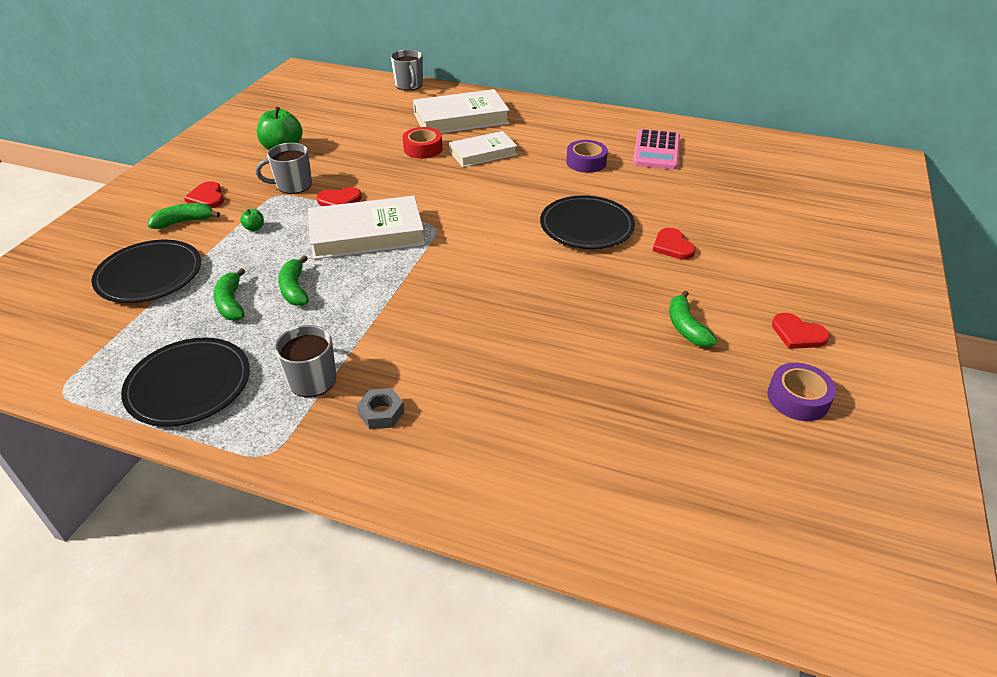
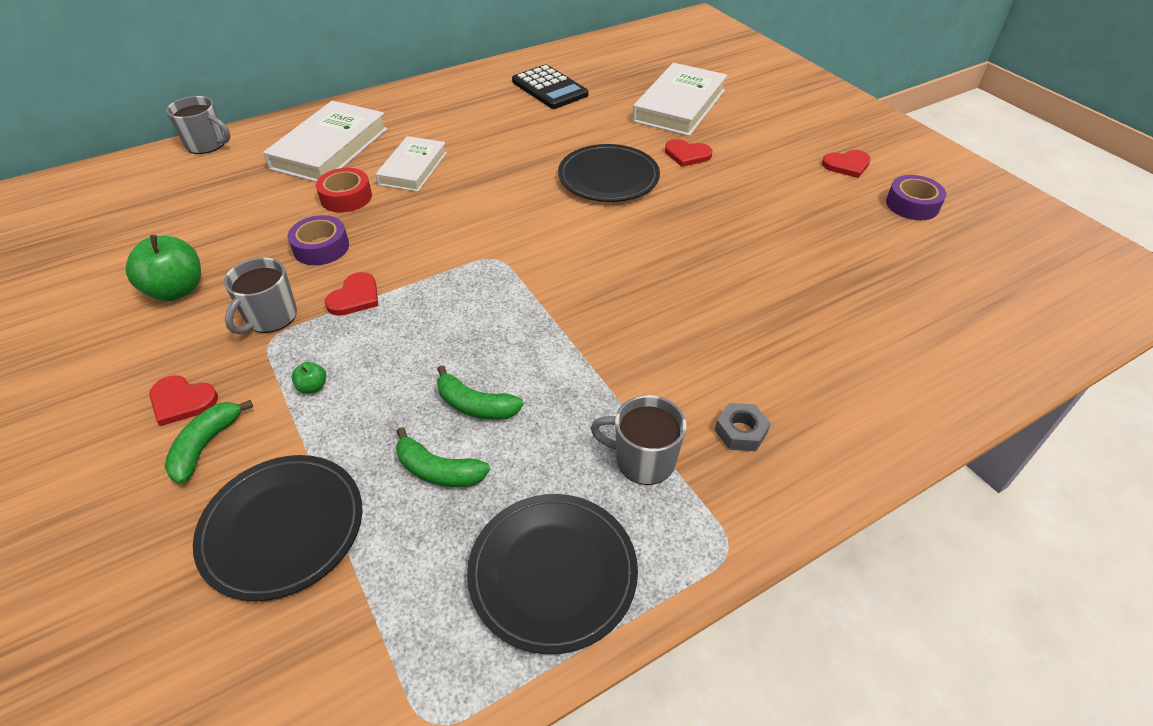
camera: 50 degrees left, 5 degrees up
white book [308,196,425,259] -> white book moved to [632,63,727,136]
purple tape [566,140,608,173] -> purple tape moved to [288,215,349,265]
pink calculator [633,129,680,170] -> black calculator [512,65,588,109]
green banana [669,291,717,347] -> none

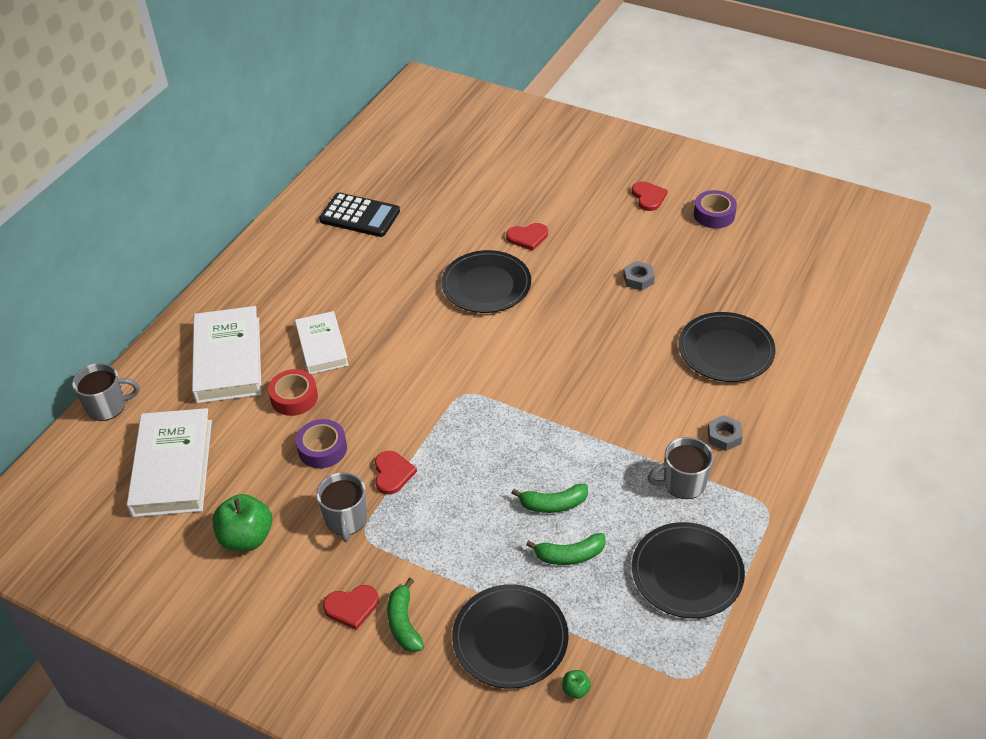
camera: 30 degrees left, 0 degrees up
green apple [292,362,326,394] -> green apple moved to [562,670,591,699]
white book [632,63,727,136] -> white book moved to [127,408,212,517]
red heart [822,150,871,178] -> red heart turned 60 degrees counterclockwise [632,181,668,211]
none -> grey nut [623,261,655,291]
none -> black plate [679,312,775,382]

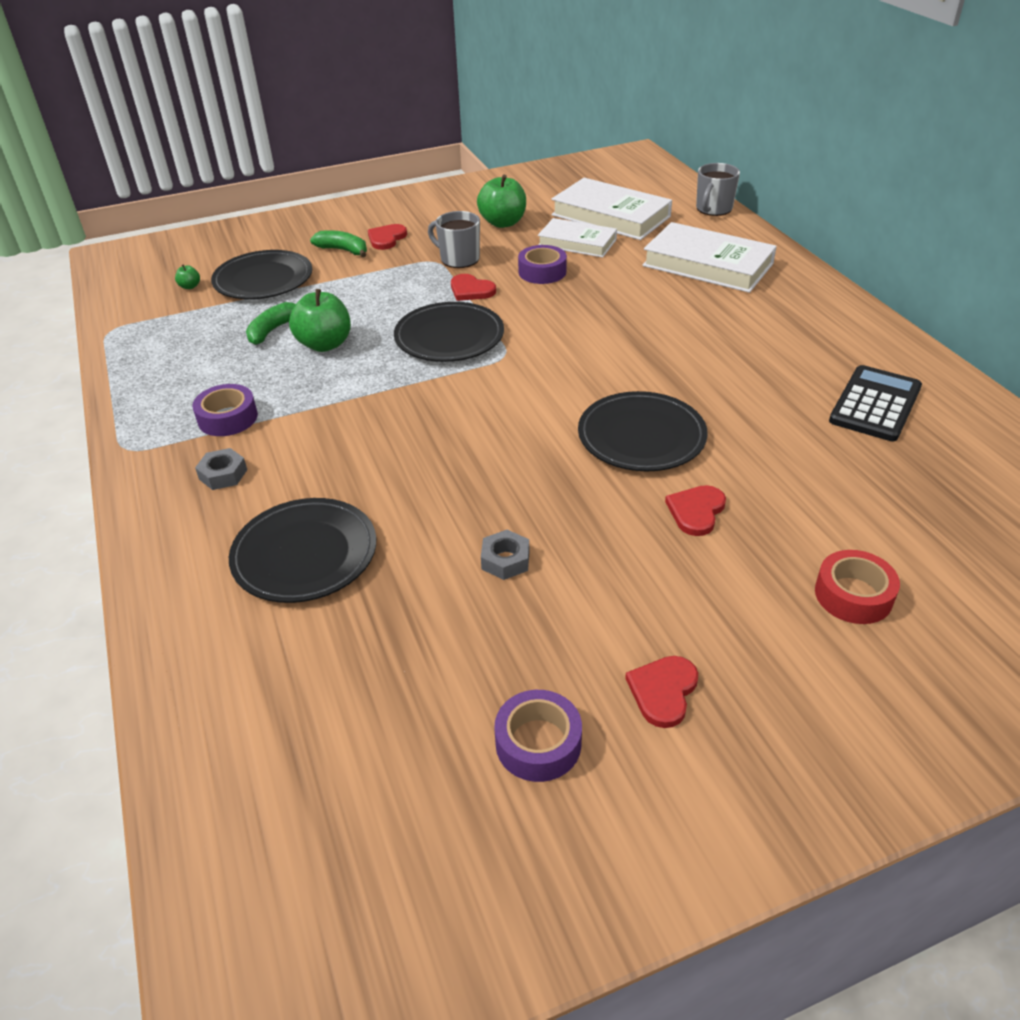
camera: 130 degrees right, 5 degrees down
red tape [268,369,318,416] -> red tape moved to [815,550,900,624]
white book [295,311,349,374] -> white book moved to [538,218,617,257]
black calculator [319,192,400,237] -> black calculator turned 150 degrees clockwise [829,365,922,441]
green banana [512,484,588,513] -> green apple [289,289,351,352]
red heart [632,181,668,211] -> red heart turned 90 degrees clockwise [625,656,698,728]
black plate [632,522,745,618] -> black plate moved to [394,302,504,362]
grey mug [647,437,713,499] -> purple tape [192,384,258,436]

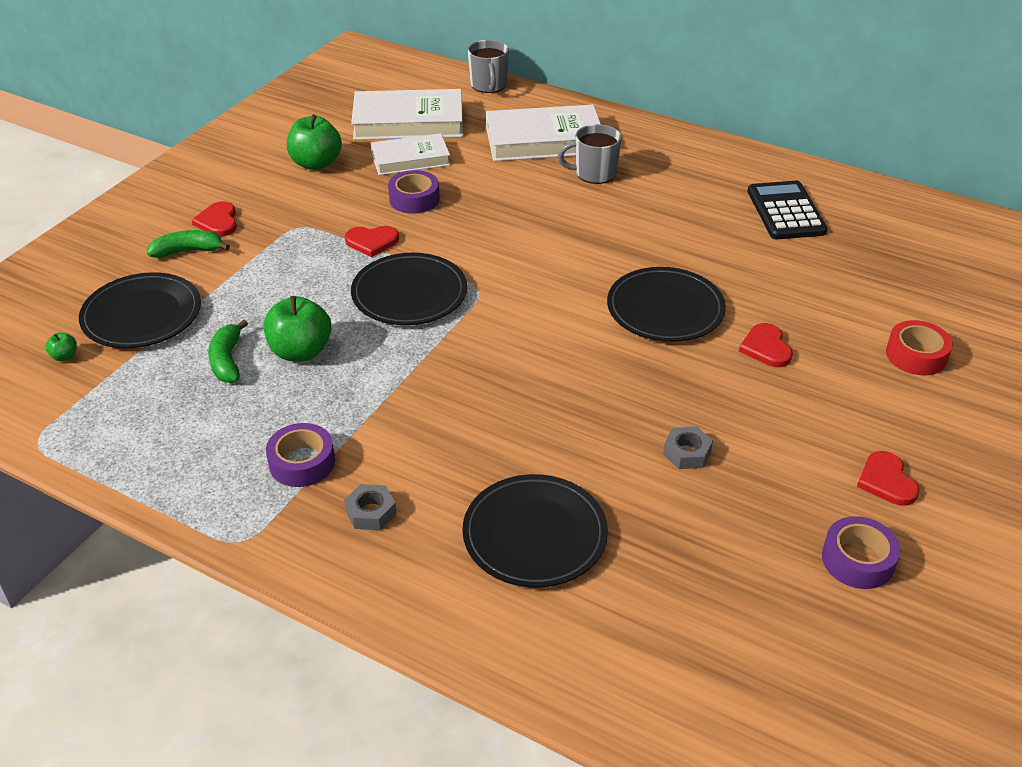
camera: 40 degrees left, 0 degrees up
grey mug [428,211,480,268] -> grey mug moved to [558,124,622,184]

